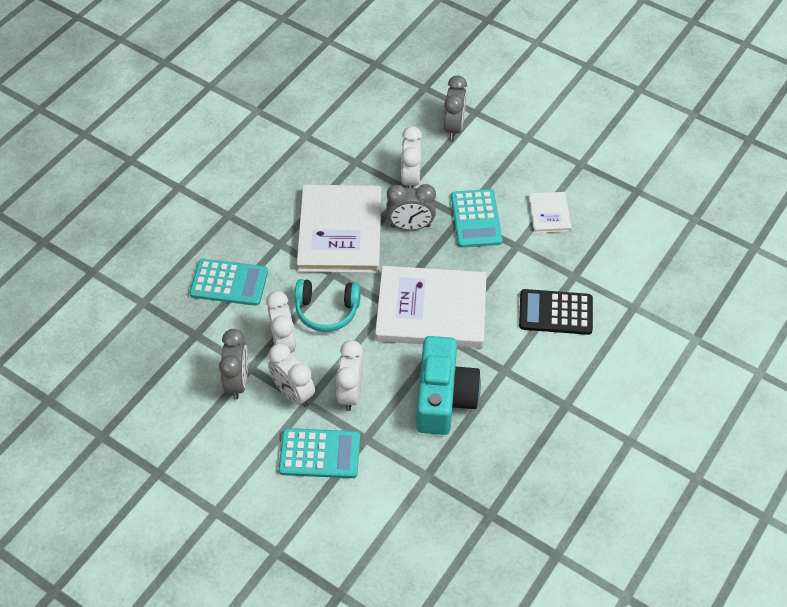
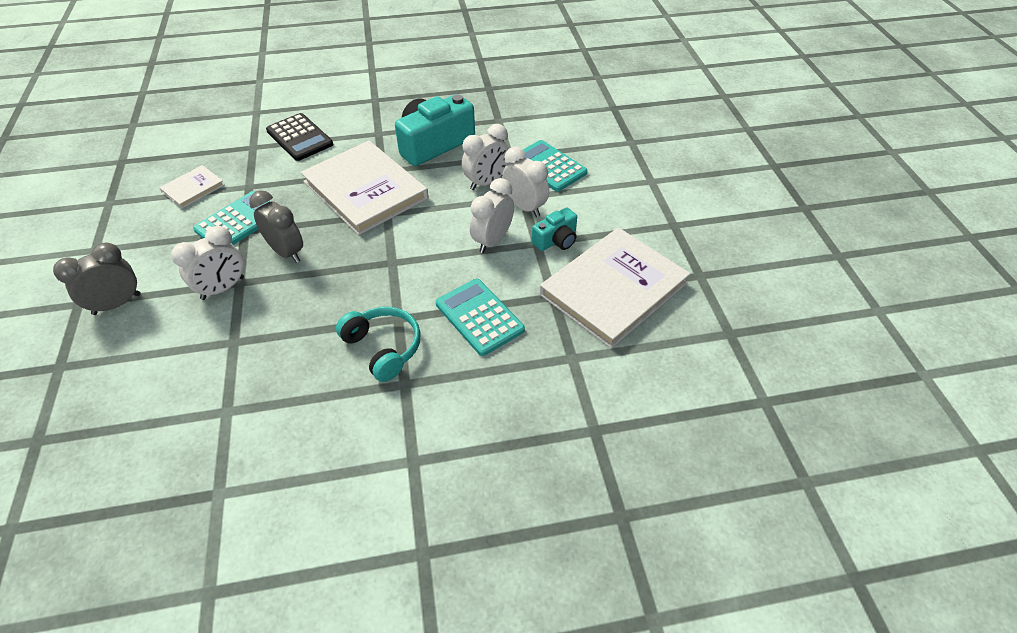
camera: 135 degrees left, 5 degrees down
grey clock [219,329,248,400] -> turquoise camera [532,208,577,251]
white clock [268,344,315,407] -> white clock turned 45 degrees counterclockwise [502,146,549,217]
turquoise headphones [295,279,361,332] -> turquoise headphones moved to [336,307,421,382]
white book [297,185,382,273] -> white book moved to [540,228,691,348]

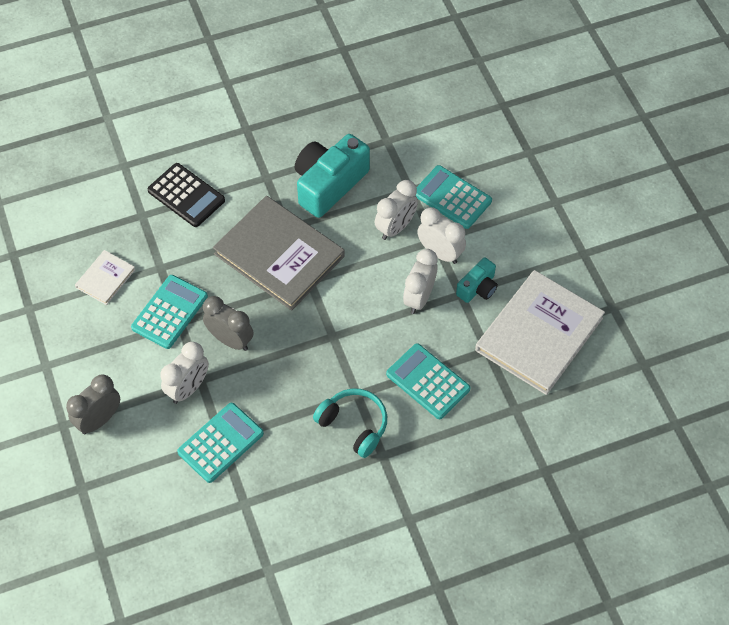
camera: 10 degrees left, 10 degrees up
white book [301,141,428,235] -> grey book [213,196,345,311]
none -> turquoise calculator [177,403,264,483]

